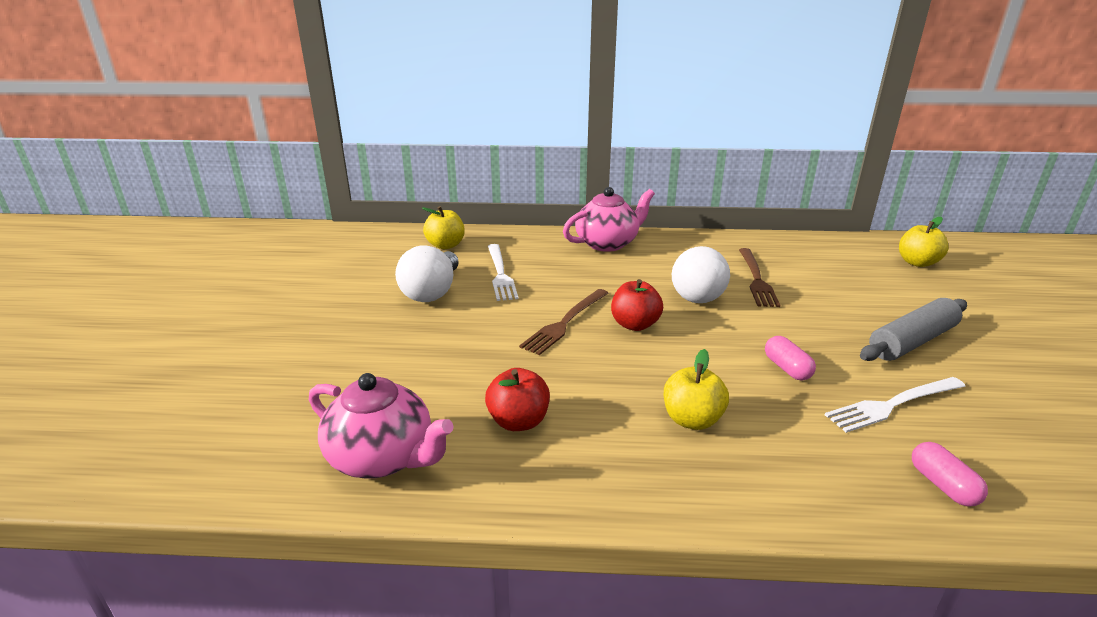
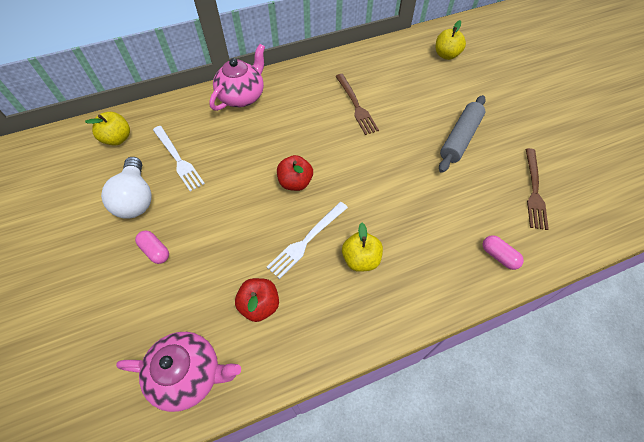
camera: 25 degrees left, 30 degrees up
brown fork [519,289,609,355] -> brown fork moved to [526,148,549,230]
white light bulb [672,246,730,303] -> none
pink capsule [765,336,816,381] -> pink capsule moved to [135,230,169,264]
white fork [825,377,966,433] -> white fork moved to [267,202,348,279]

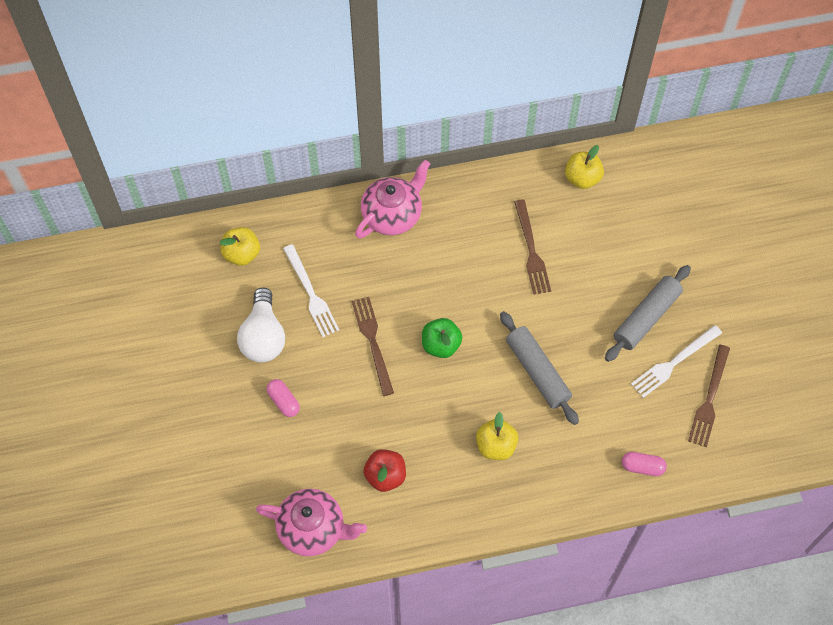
camera: 10 degrees right, 5 degrees up
white fork [267,202,348,279] -> white fork moved to [631,325,722,398]
red apple [277,155,313,191] -> green apple [422,318,462,358]
yellow apple [436,20,466,60] -> yellow apple moved to [565,145,604,189]
pink capsule [483,235,524,270] -> pink capsule turned 45 degrees counterclockwise [622,452,667,476]
none -> brown fork [352,297,394,396]
none -> grey rolling pin [500,311,579,425]

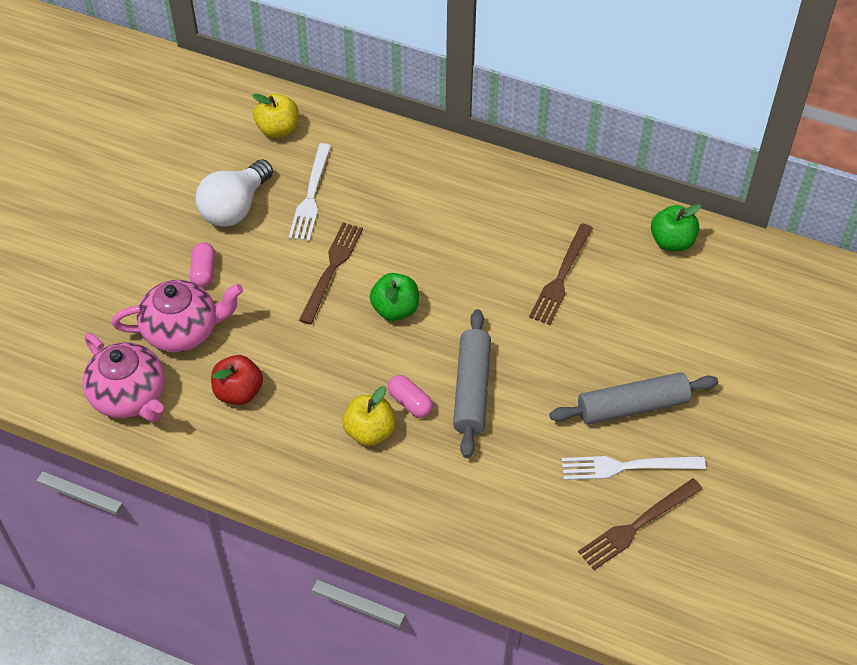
camera: 35 degrees right, 10 degrees down
pink teapot [355,160,430,238] -> pink teapot moved to [112,280,243,352]
yellow apple [565,145,604,189] -> green apple [651,204,701,251]
pink capsule [622,452,667,476] -> pink capsule moved to [388,375,433,418]

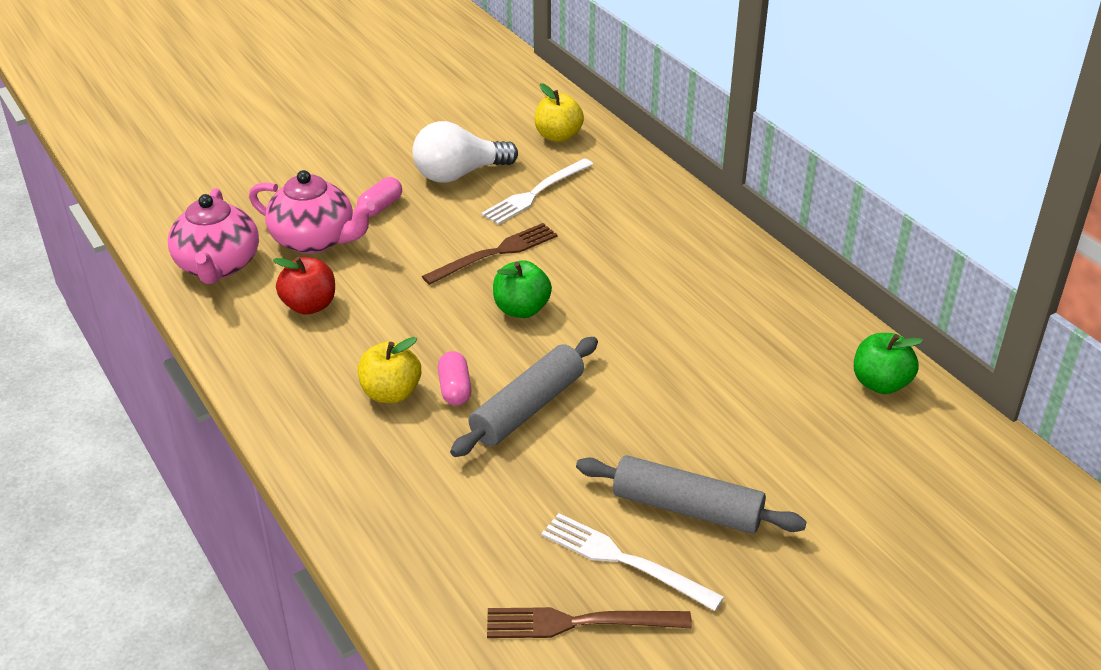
camera: 35 degrees right, 15 degrees down
brown fork [529,224,593,325] -> none

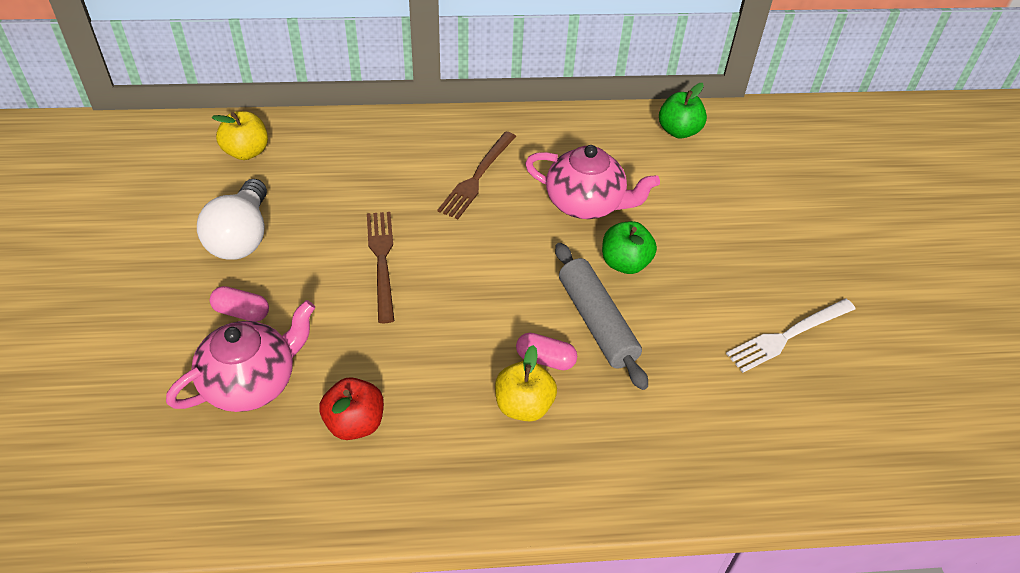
camera: 65 degrees left, 10 degrees up
pink teapot [168,188,259,284] -> pink teapot moved to [525,145,660,219]
pink capsule [357,177,402,217] -> pink capsule turned 45 degrees counterclockwise [210,286,269,322]
white fork [481,158,593,225] -> none
brown fork [487,607,692,638] -> brown fork moved to [437,132,516,219]
green apple [493,260,552,318] -> green apple moved to [602,221,657,274]
grey rolling pin [576,455,807,534] -> none

